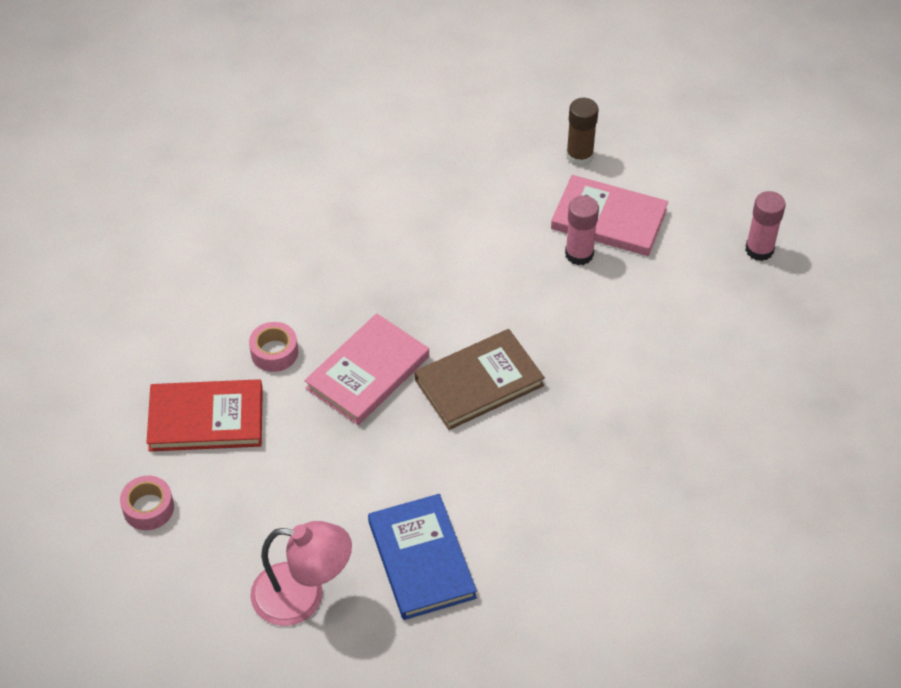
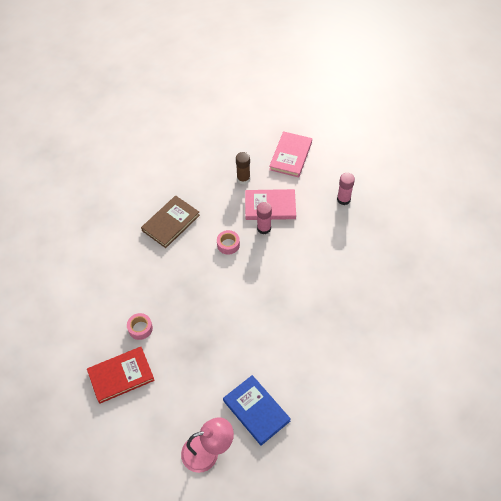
camera: 20 degrees left, 5 degrees up
pink tape [120,476,174,530] -> pink tape moved to [217,230,240,255]
pink book [304,313,429,425] -> pink book moved to [269,131,312,177]
brown book [414,329,545,430] -> brown book moved to [141,196,200,248]

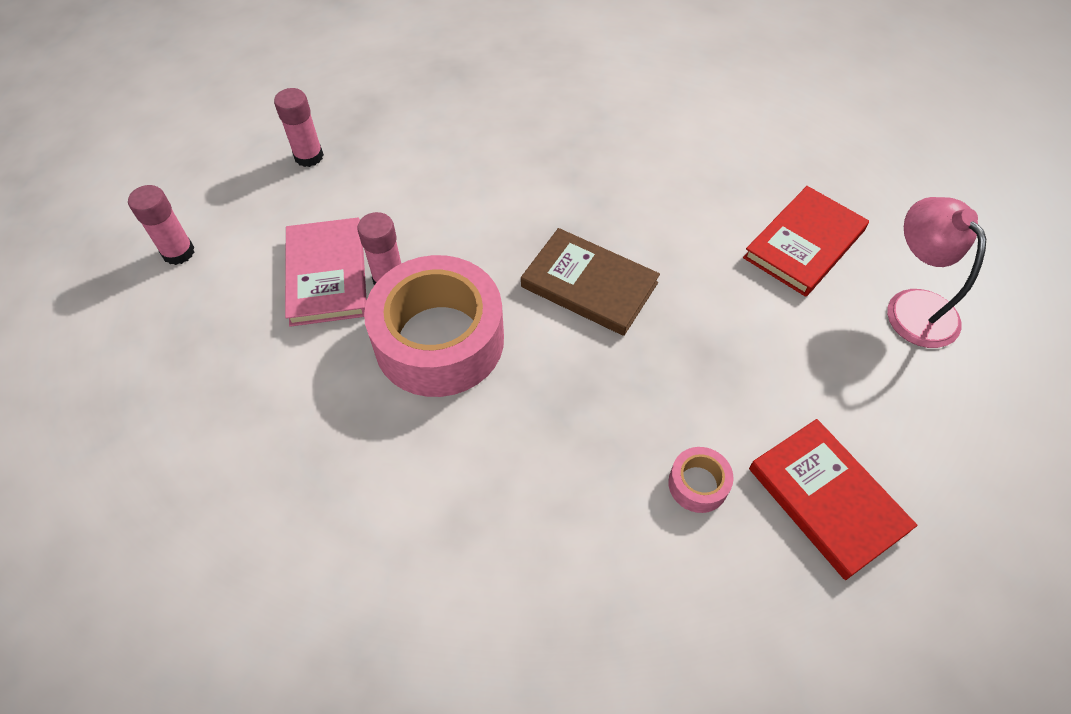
camera: 100 degrees left, 0 degrees up
brown book [141,196,200,248] -> brown book moved to [521,228,660,336]
pink tape [217,230,240,255] -> pink tape [364,255,504,397], size x2.43
blue book [223,375,291,446] -> red book [743,186,869,297]
brown glue stick [236,152,250,184] -> none
pink book [269,131,312,177] -> pink glue stick [128,185,195,265]

